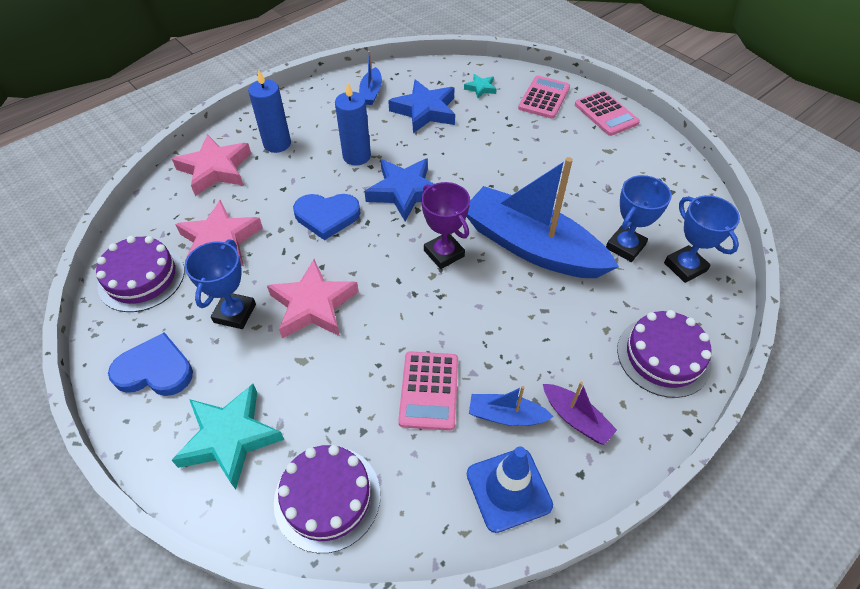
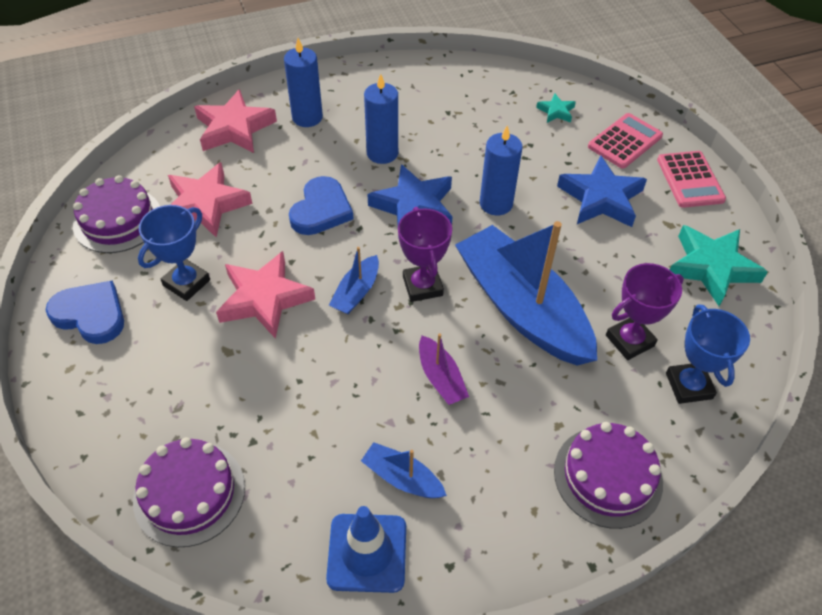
camera: 20 degrees right, 0 degrees up
turquoise star [171,384,284,490] -> turquoise star moved to [670,225,768,306]
blue heart [293,194,361,240] -> blue heart turned 90 degrees counterclockwise [289,176,354,235]
blue boat [359,51,382,105] -> blue boat moved to [329,247,379,314]
blue star [388,80,455,133] -> blue star moved to [557,156,647,227]
pink calculator [398,351,458,431] -> none
purple boat [543,382,617,445] -> purple boat moved to [419,334,469,405]
blue trophy [606,175,672,262] -> purple trophy [606,263,684,360]
none -> blue candle [480,126,523,215]

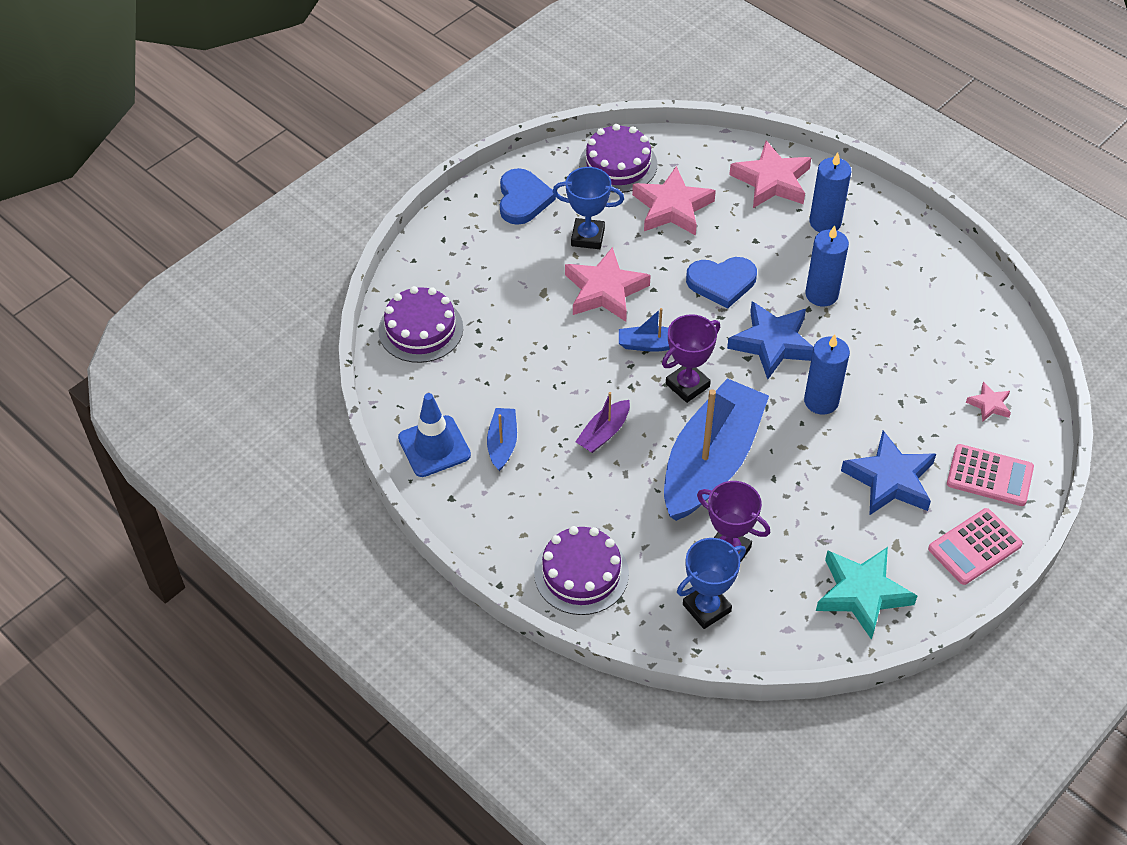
camera: 65 degrees right, 0 degrees up
turquoise star [536,93,576,123] -> pink star [966,382,1011,422]

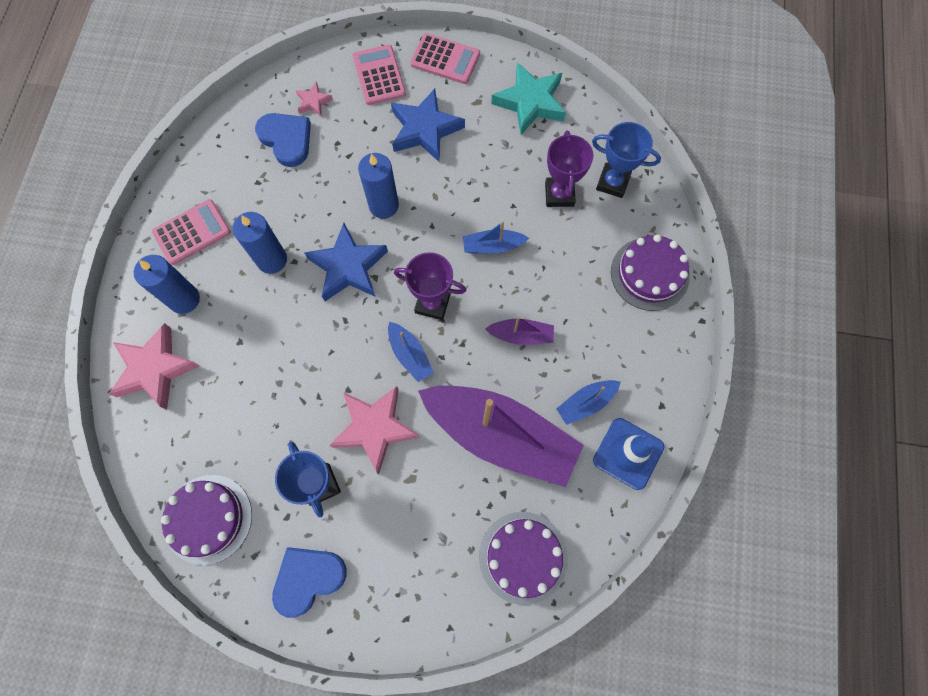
camera: 125 degrees left, 20 degrees up
pink star [632,166,716,236] -> none
blue boat [664,378,769,521] -> blue boat [463,221,529,254], size x0.43
blue heart [686,257,757,309] -> blue heart moved to [255,113,311,167]
none -> pink calculator [152,199,231,265]
none -> purple boat [418,385,584,487]

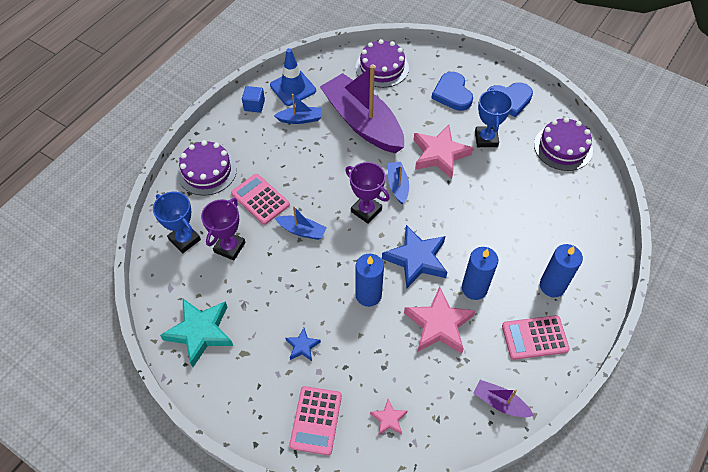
camera: 155 degrees left, 15 degrees down
pink star [109,323,199,410] -> pink star moved to [404,287,476,354]
blue heart [255,113,311,167] -> blue heart moved to [431,72,473,111]
blue star [391,89,465,162] -> blue star [285,328,321,361], size x0.49
pink calculator [410,33,480,84] -> pink calculator moved to [231,174,290,225]
purple boat [485,317,554,345] -> purple boat moved to [474,380,534,417]
none -> blue cube [242,86,265,113]

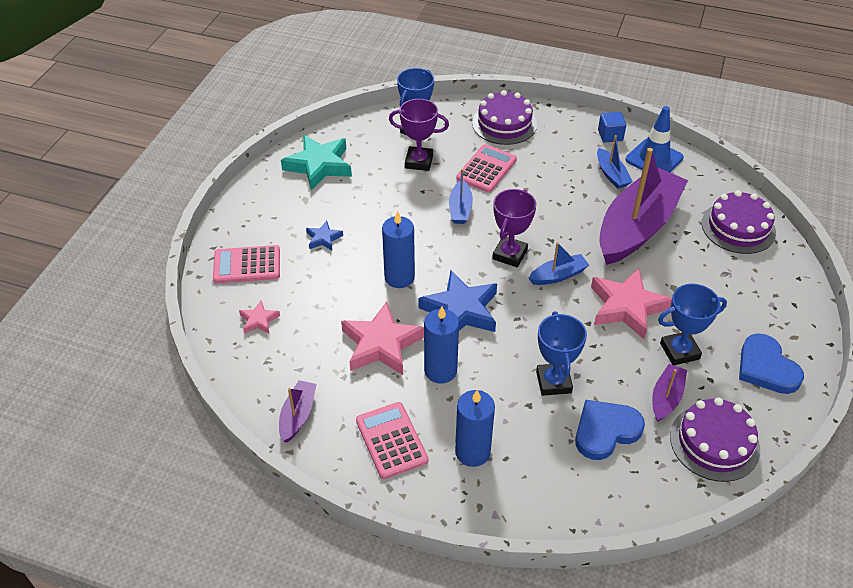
camera: 75 degrees right, 10 degrees down
blue heart [431,72,473,111] -> blue heart moved to [575,400,645,460]
none -> blue trophy [536,311,587,396]
none -> purple boat [652,364,687,422]

